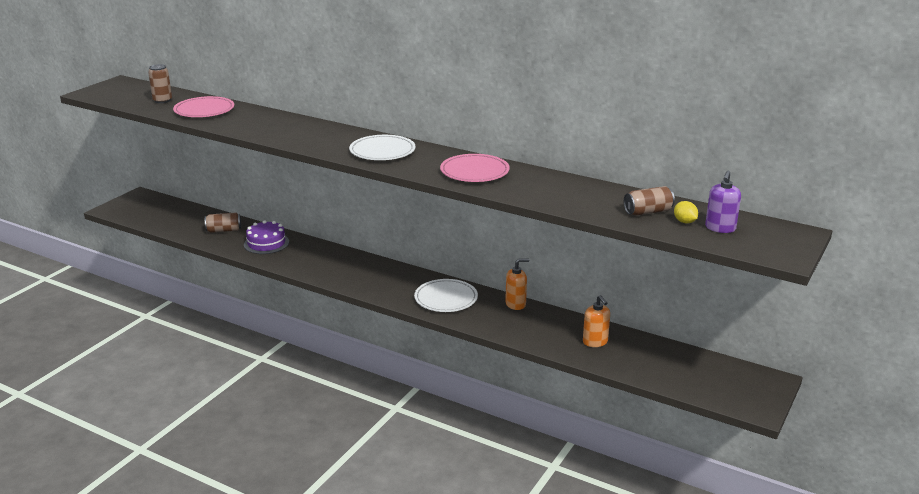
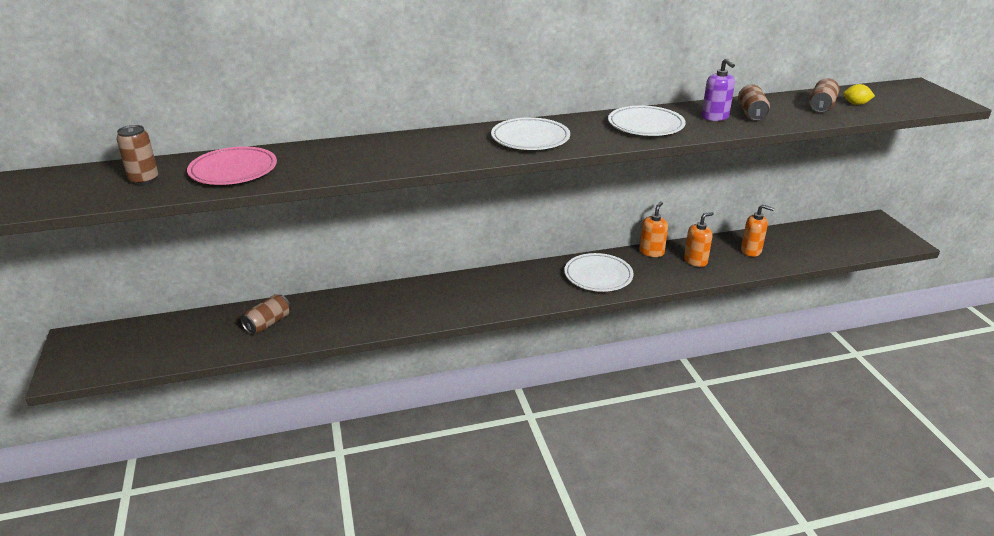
camera: 45 degrees left, 5 degrees up
purple cake [244,220,289,254] -> none
pink plate [440,154,510,182] -> white plate [608,106,686,136]
purple soap dispenser [705,171,741,233] -> purple soap dispenser moved to [702,58,735,121]
none -> orange soap dispenser [684,212,714,267]
none -> brown can [738,84,770,121]

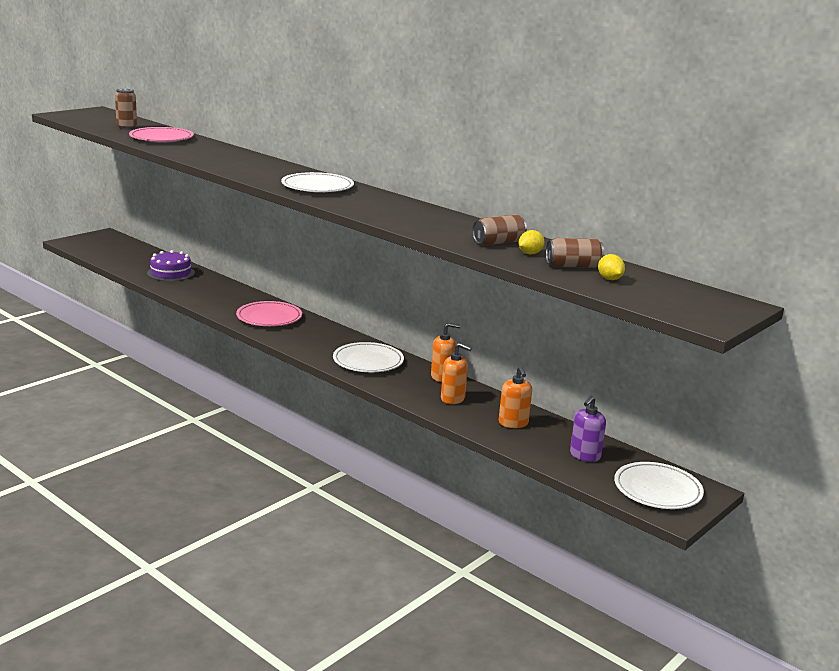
camera: 55 degrees right, 10 degrees down
brown can [241,294,291,334] -> purple cake [147,250,195,281]
white plate [608,106,686,136] -> white plate moved to [614,462,704,509]
purple soap dispenser [702,58,735,121] -> purple soap dispenser moved to [570,396,606,462]
none -> pink plate [236,301,302,326]
none -> yellow lemon [518,230,544,255]

